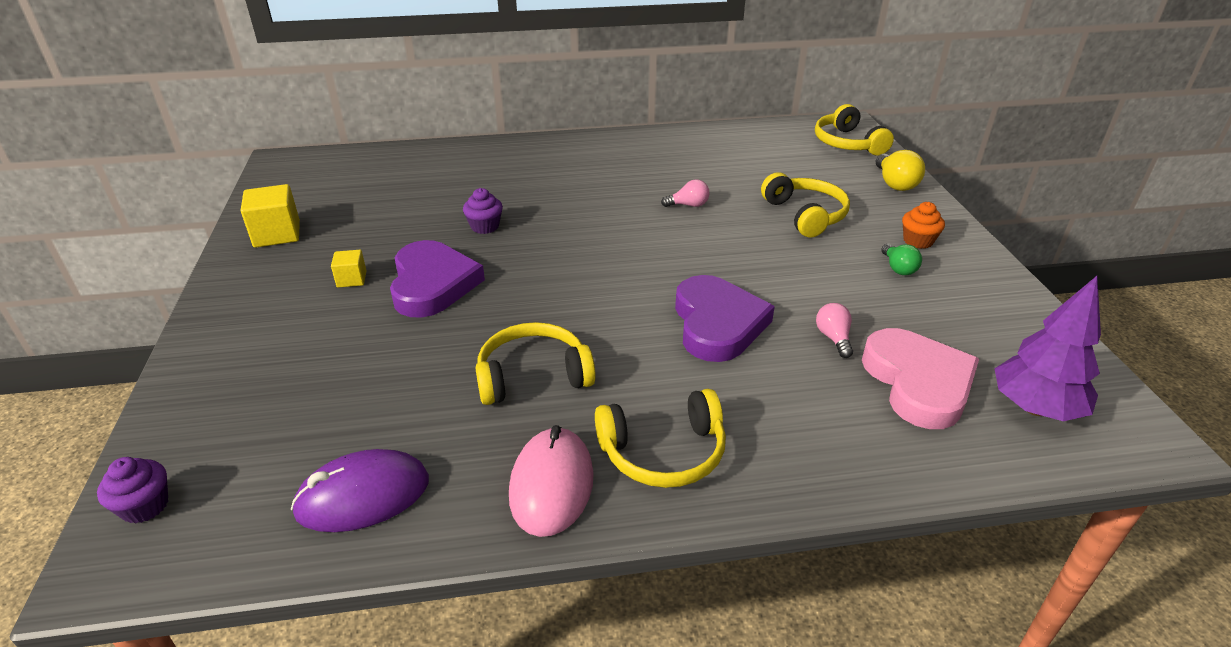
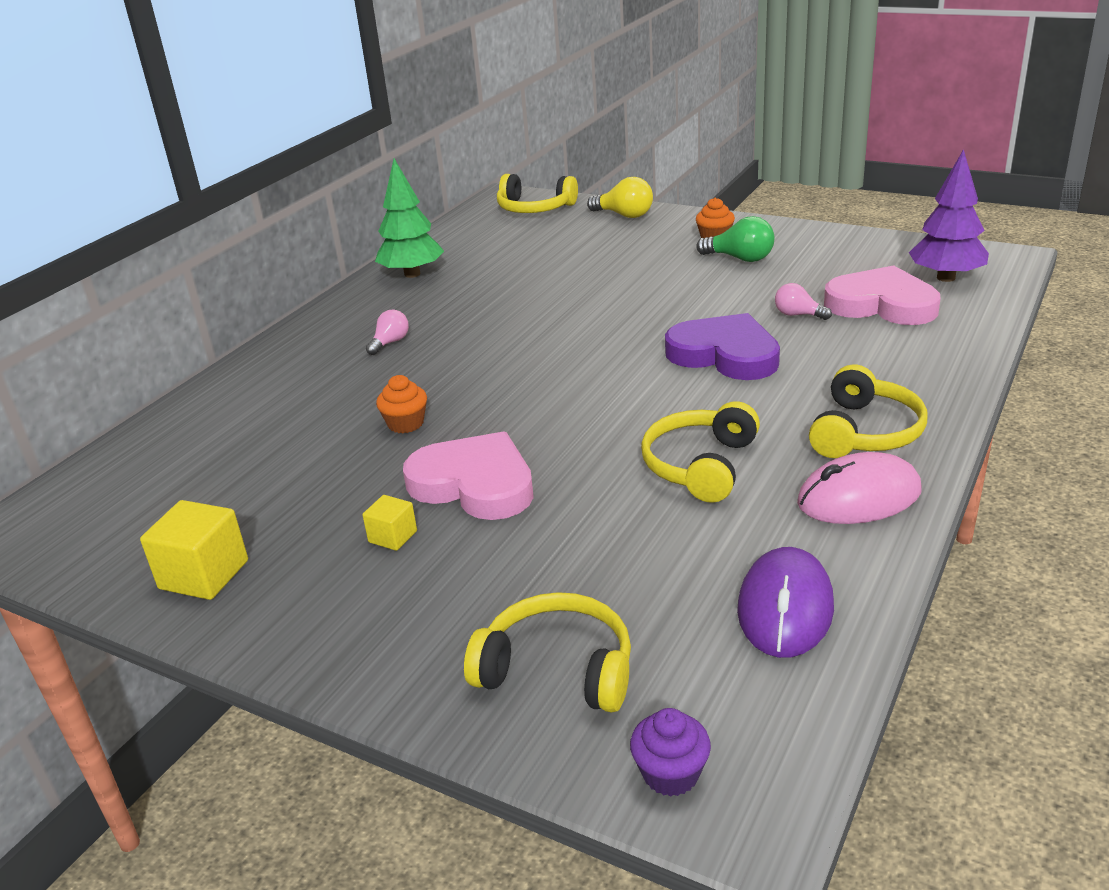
camera: 50 degrees left, 5 degrees down
purple heart [390,240,485,318] -> pink heart [403,431,534,520]
purple cupcake [463,188,503,234] -> orange cupcake [376,375,427,433]
pink mouse [509,425,594,537] -> pink mouse turned 60 degrees counterclockwise [797,452,921,524]
pink light bulb [661,179,710,207] -> pink light bulb moved to [366,310,409,355]
yellow headphones [761,172,850,238] -> yellow headphones moved to [464,592,631,712]
green light bulb [881,244,922,275] -> green light bulb [696,216,775,262], size x1.54
none -> green tree [375,159,444,278]

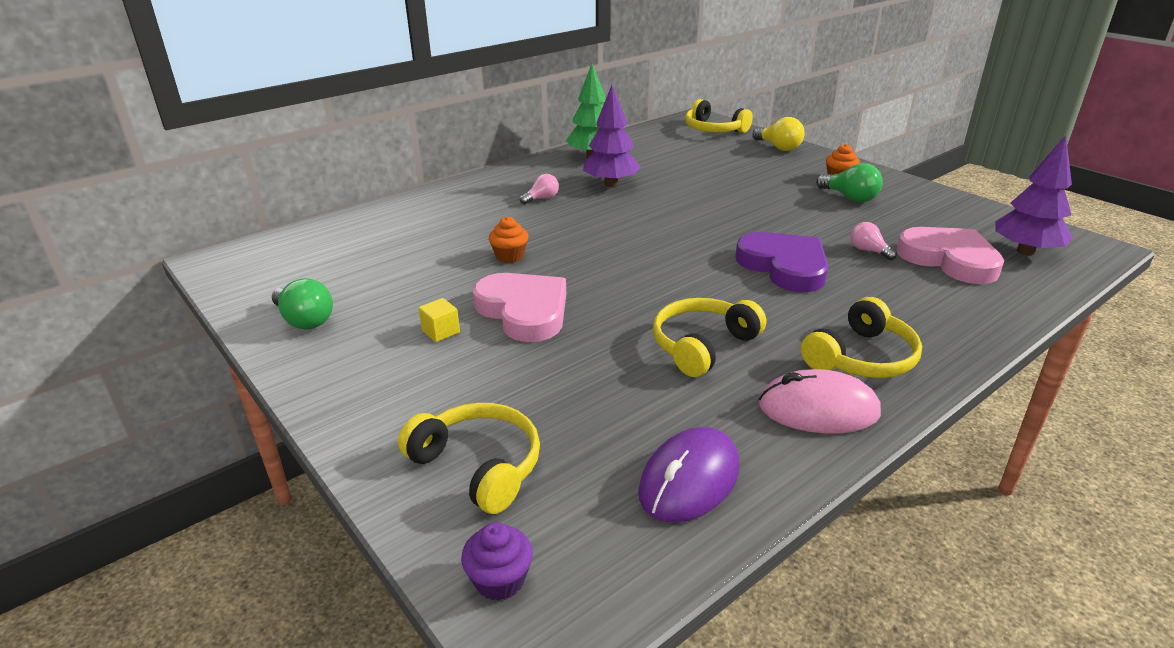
camera: 20 degrees right, 0 degrees up
yellow cube [140,500,248,600] -> green light bulb [271,278,333,330]
none -> purple tree [583,85,641,187]

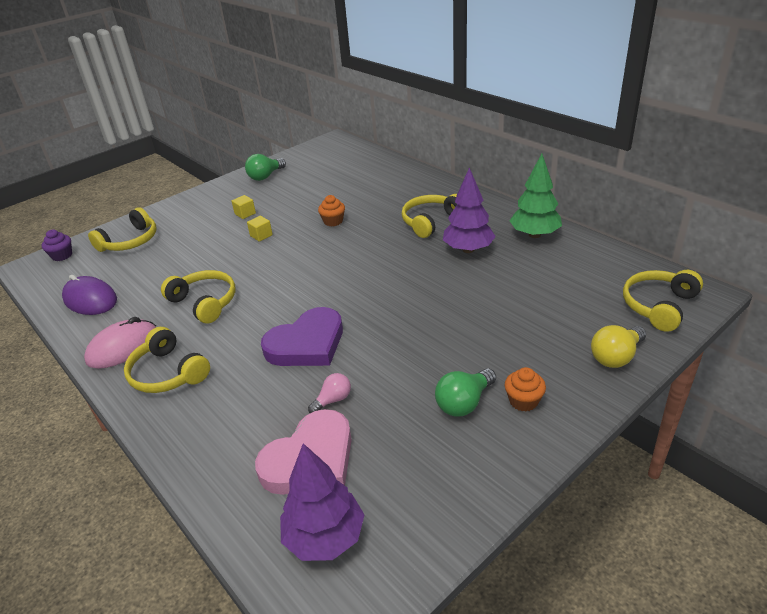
camera: 90 degrees right, 5 degrees up
pink heart [473,273,566,342] -> yellow cube [247,216,273,242]
pink light bulb [520,174,559,205] -> yellow headphones [402,194,457,238]
pink mouse [759,369,881,434] -> pink mouse turned 45 degrees clockwise [84,317,156,369]

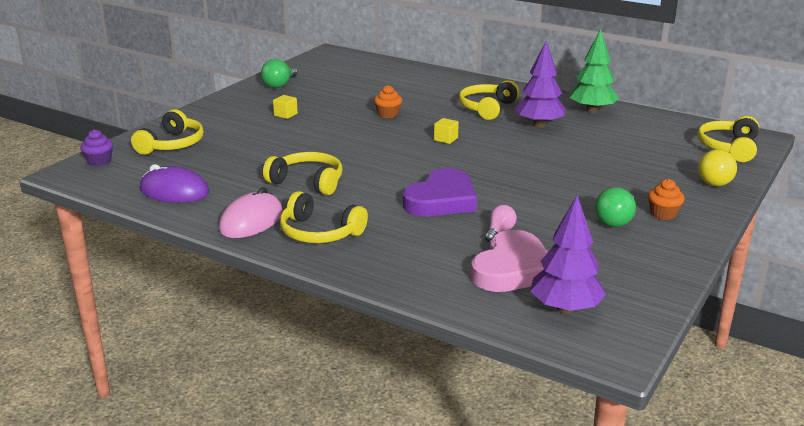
camera: 20 degrees left, 10 degrees down
yellow cube [247,216,273,242] -> yellow cube moved to [434,118,459,144]

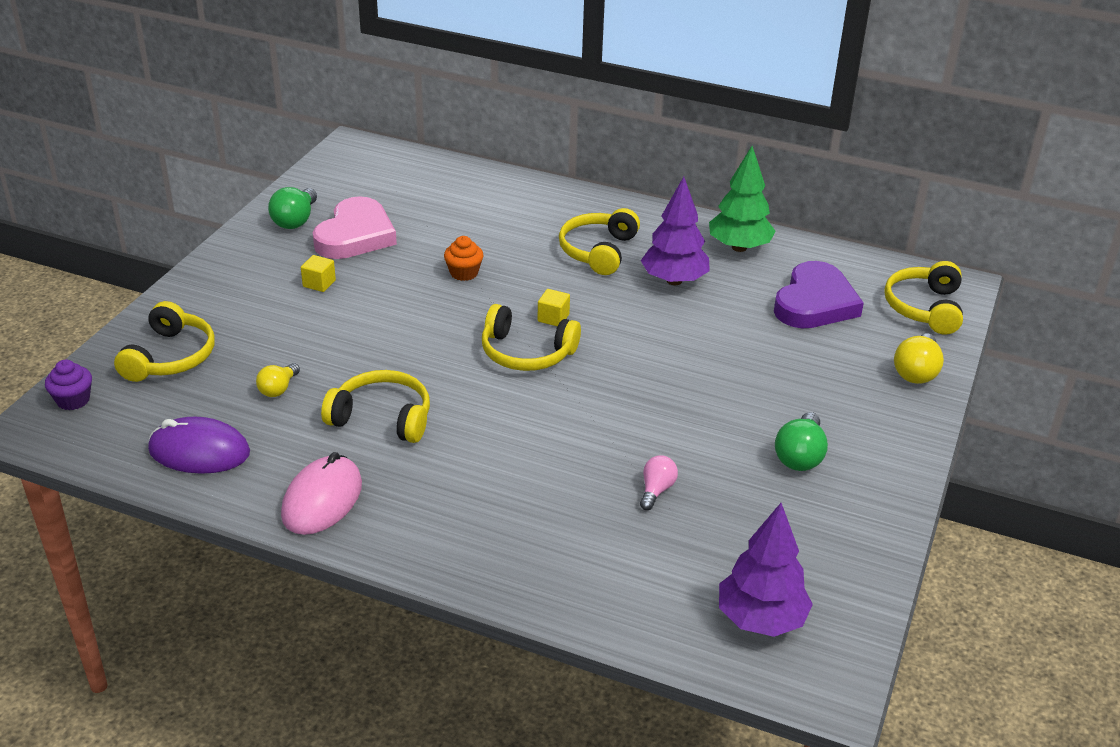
camera: 10 degrees left, 10 degrees up
yellow headphones [280,191,368,243] -> yellow headphones moved to [482,304,581,371]
purple heart [403,168,477,216] -> purple heart moved to [774,261,864,328]
pink heart [471,230,548,292] -> pink heart moved to [313,196,397,259]
orange cupcake [648,179,685,220] -> none
none -> yellow light bulb [256,363,300,397]

